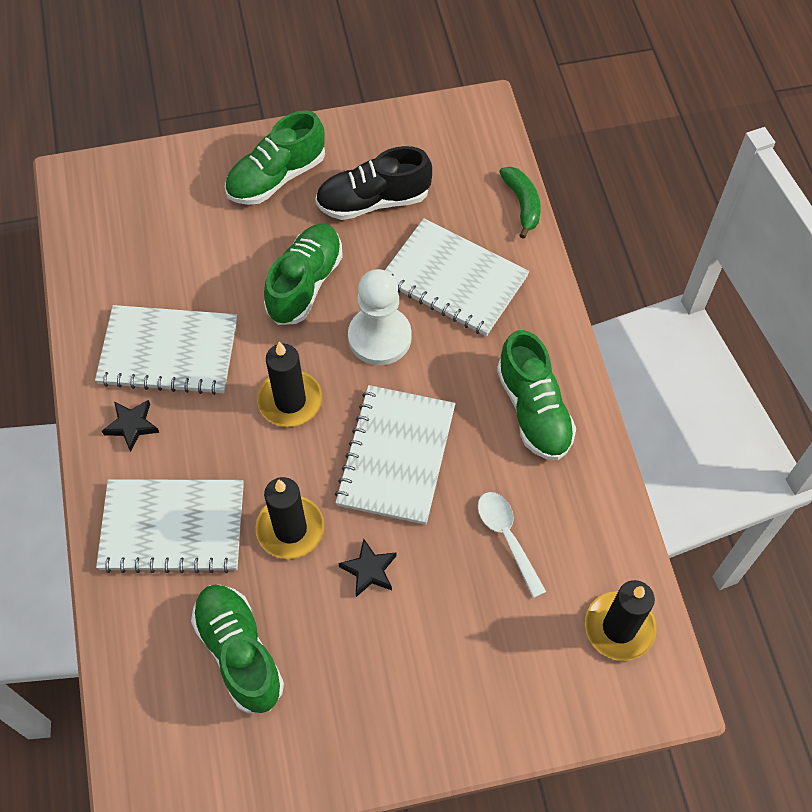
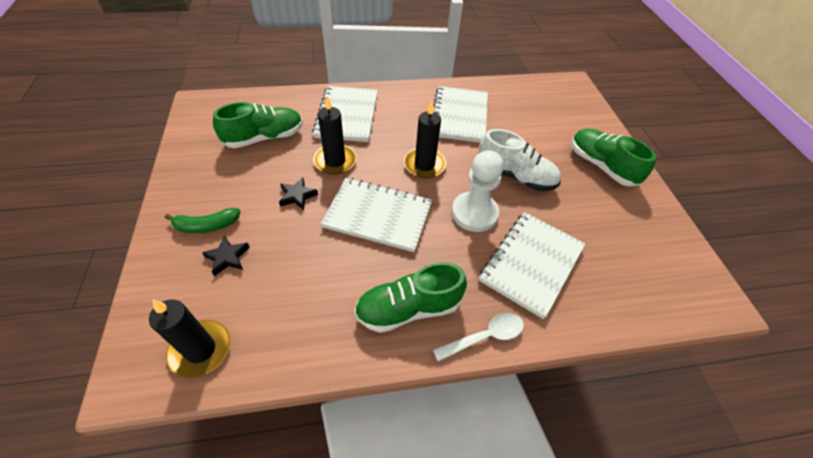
camera: 90 degrees right, 10 degrees down
black star [102,400,159,452] -> black star moved to [202,236,249,276]
green shoe [264,224,343,325] -> white shoe [478,129,561,191]
black shoe [315,146,432,220] -> none
white spoon [478,492,546,598] -> white spoon moved to [433,313,524,361]
green banana [499,167,541,239] -> green banana moved to [165,208,240,233]

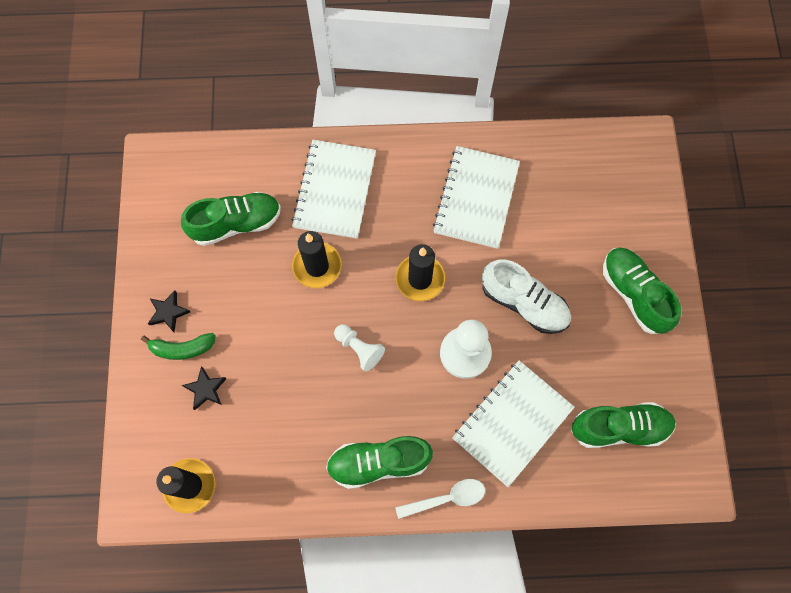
camera: 10 degrees right, 20 degrees up
black star [279,177,318,210] -> black star moved to [148,290,190,332]
white notebook [321,178,432,252] -> white pawn [334,324,385,372]
none -> green shoe [571,402,676,448]

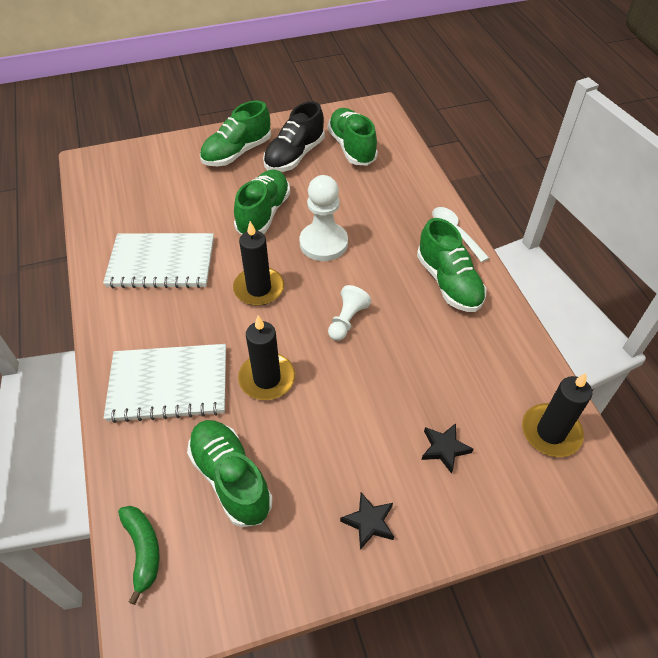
camera: 105 degrees left, 20 degrees down
green banana [141,333,216,360] -> green banana moved to [118,506,160,605]
white notebook [452,360,575,487] -> none
white shoe [482,259,571,334] -> green shoe [234,170,290,235]
none -> black shoe [263,101,325,172]

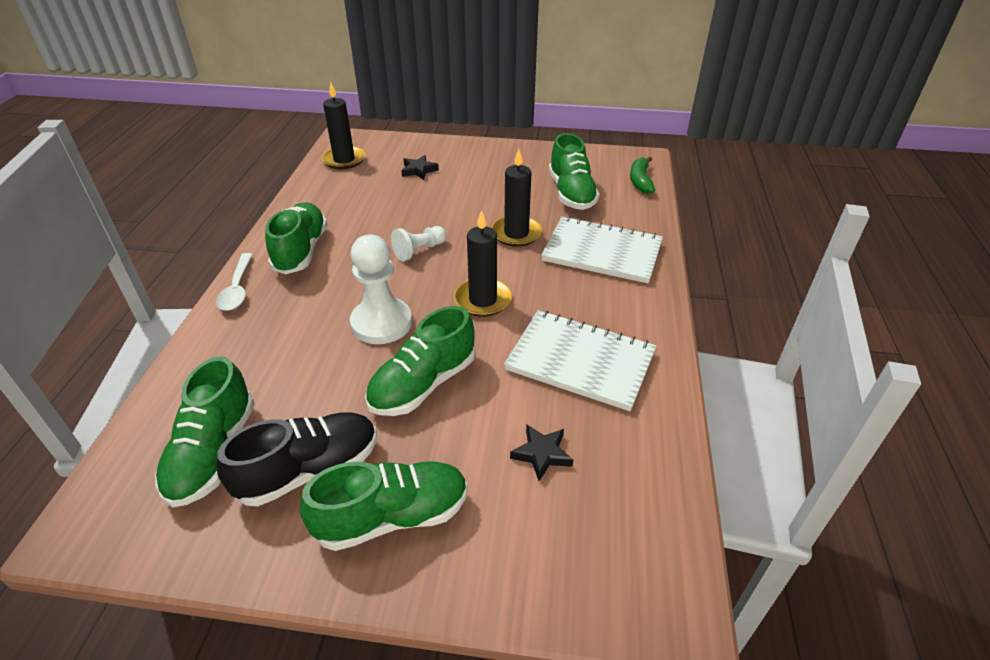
camera: 155 degrees left, 10 degrees down
black star [340,493,394,550] -> black star moved to [510,425,573,481]

